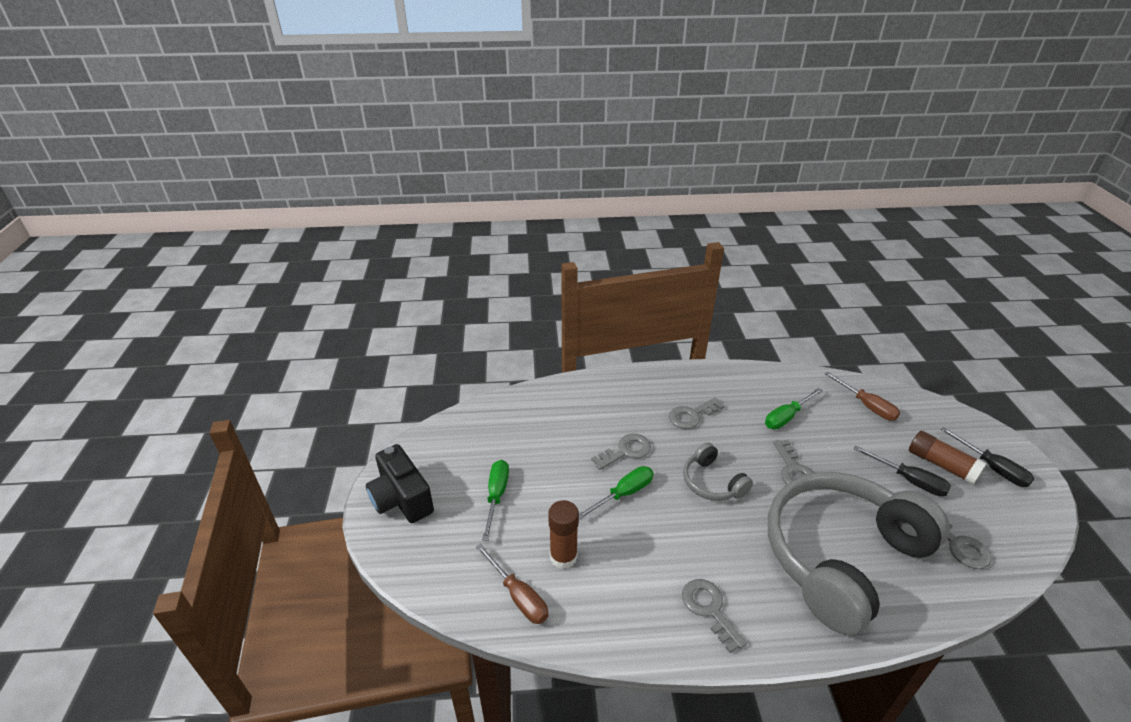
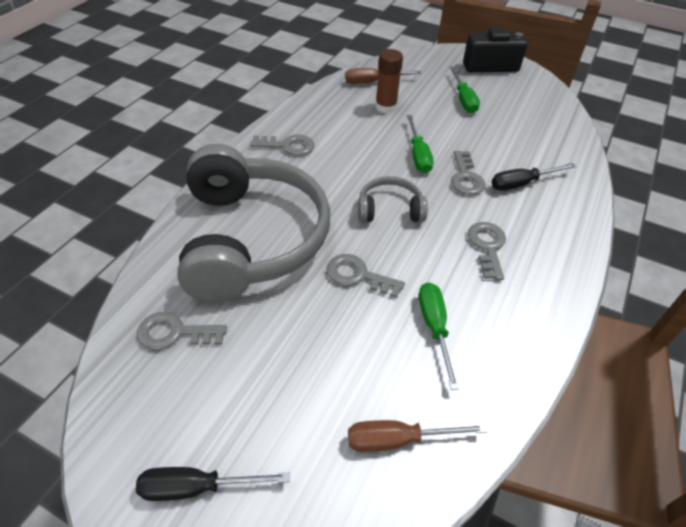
camera: 120 degrees right, 10 degrees up
green screwdriver [482,460,509,541] -> green screwdriver turned 45 degrees clockwise [449,66,480,113]
black screwdriver [853,445,951,496] -> black screwdriver moved to [491,163,576,191]
brown glue stick [909,431,987,484] -> none

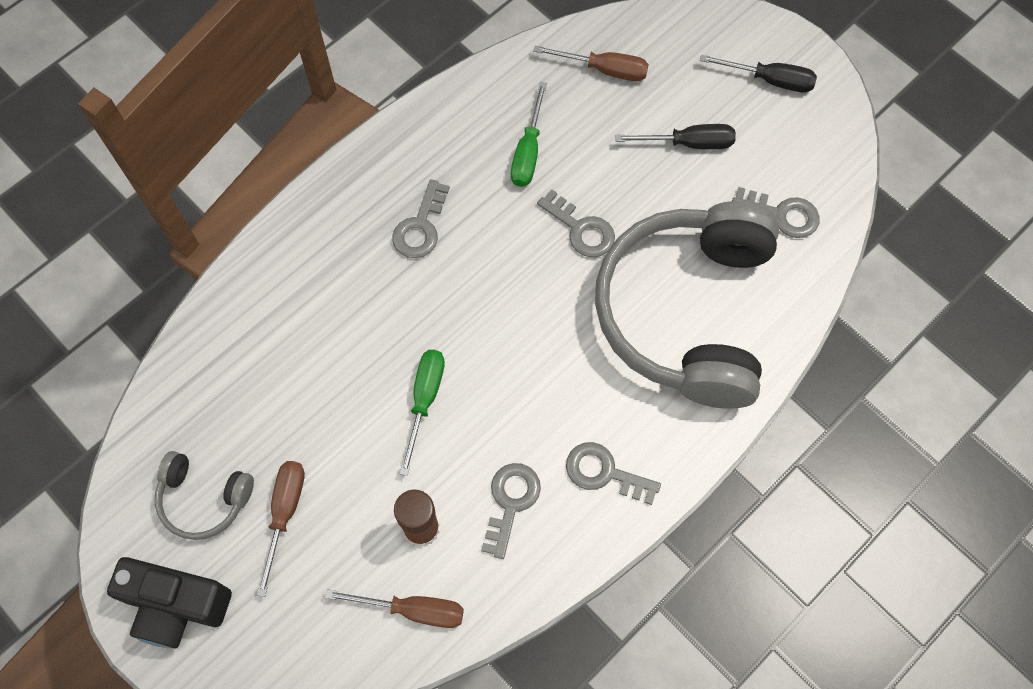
camera: 160 degrees left, 20 degrees up
grey headphones [358,176,428,222] -> grey headphones moved to [155,451,254,540]
green screwdriver [449,66,480,113] -> brown screwdriver [257,461,305,597]
grey key [451,151,486,195] -> grey key moved to [481,463,541,559]
black screwdriver [491,163,576,191] -> black screwdriver moved to [615,124,736,149]

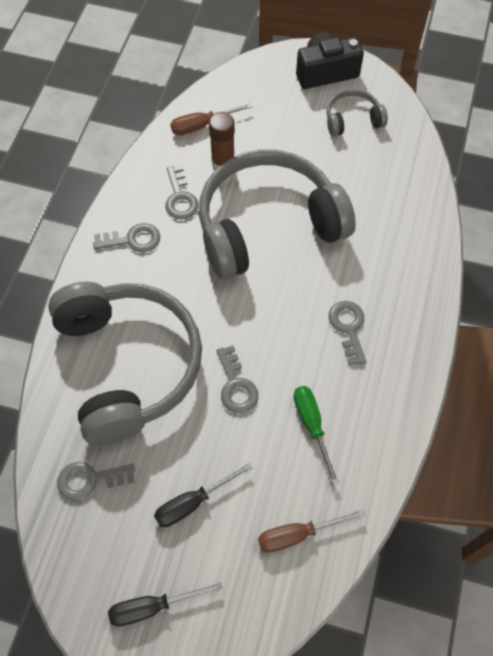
camera: 150 degrees right, 5 degrees down
brown screwdriver [257,461,305,597] -> none
green screwdriver [400,350,445,476] -> grey headphones [199,149,356,280]
grey key [537,189,615,257] -> grey key turned 120 degrees counterclockwise [216,345,258,413]

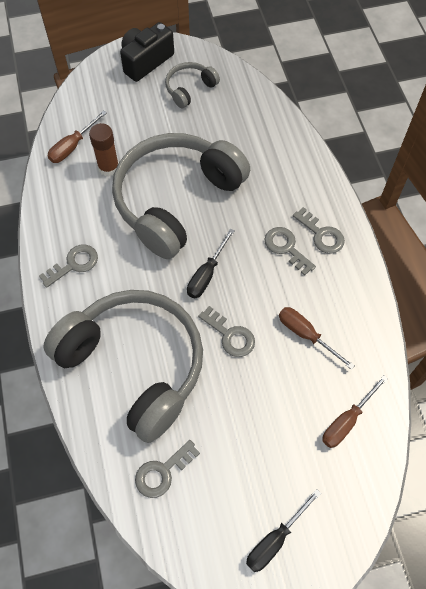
camera: 30 degrees left, 0 degrees up
black screwdriver [154,463,252,527] -> black screwdriver moved to [187,228,235,299]
grey key [165,165,199,220] -> grey key moved to [293,207,345,254]
green screwdriver [294,386,339,485] -> brown screwdriver [279,307,355,370]

